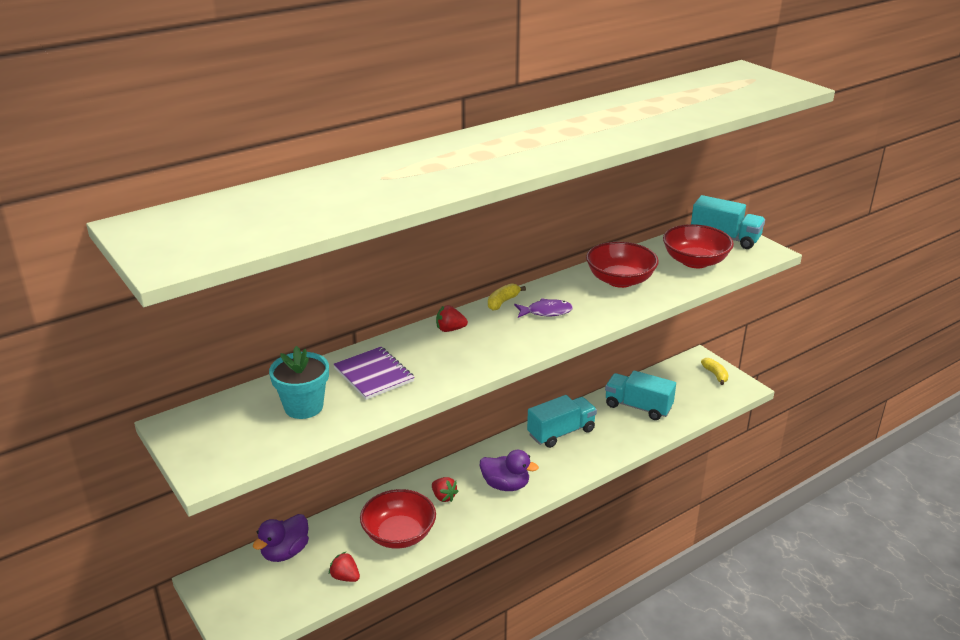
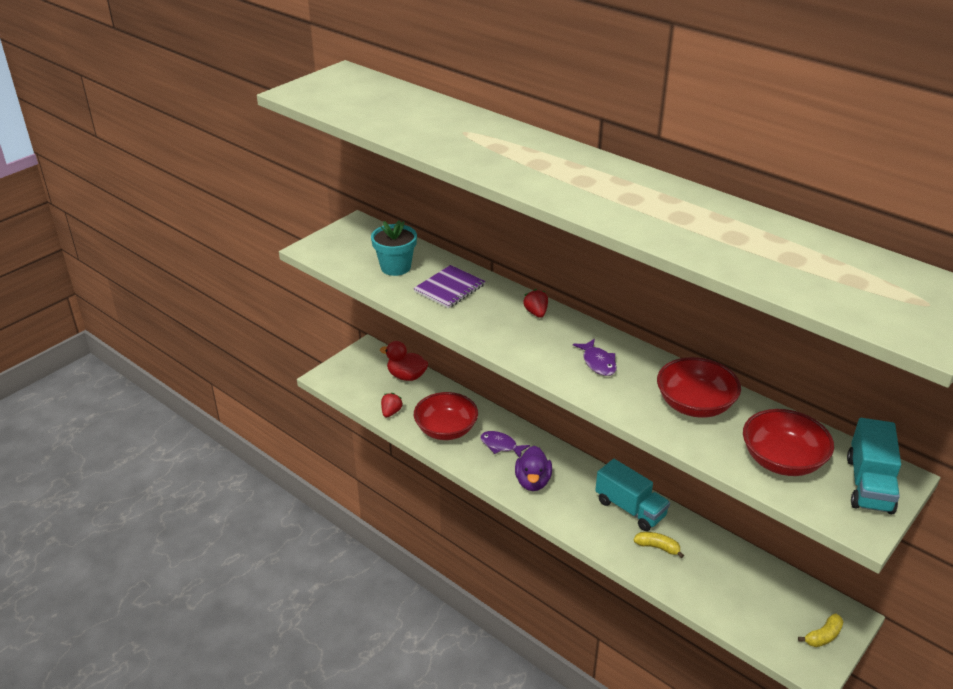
camera: 75 degrees right, 5 degrees up
purple duck [253,514,309,562] -> red duck [380,341,428,381]
red strawberry [432,477,459,502] -> purple fish [480,431,530,458]
yellow banana [488,283,526,311] -> yellow banana moved to [634,532,684,558]
turquoise truck [605,370,676,420] -> none

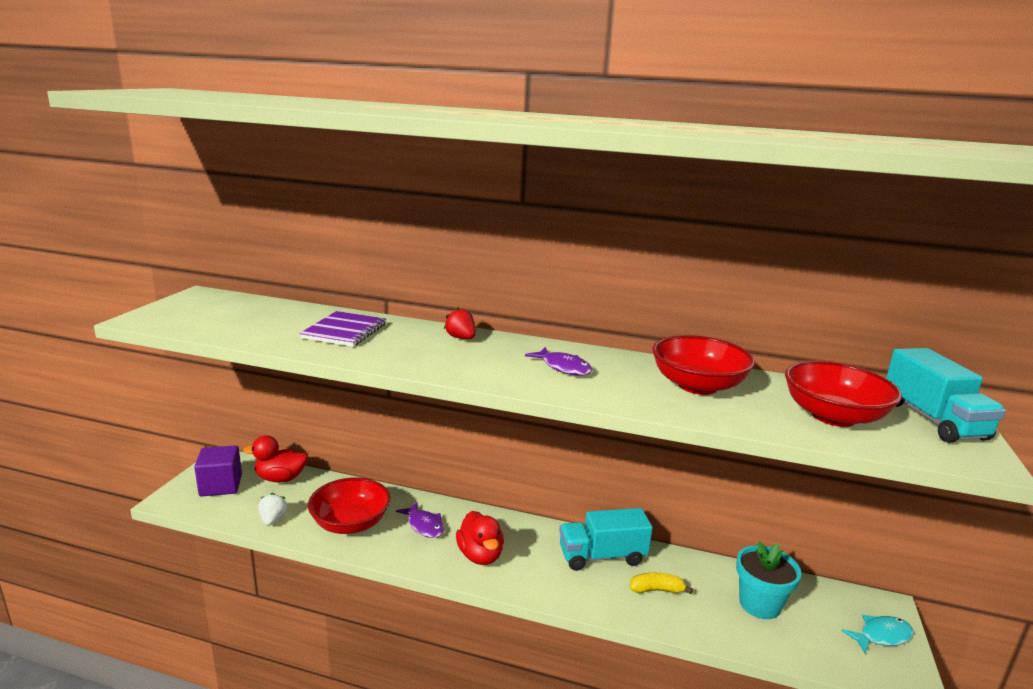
camera: 25 degrees left, 15 degrees down
turquoise flower pot [371,220,417,276] -> turquoise flower pot moved to [736,542,802,619]
red strawberry [381,393,403,418] -> white strawberry [258,493,287,526]
purple fish [480,431,530,458] -> purple fish turned 135 degrees counterclockwise [396,502,444,538]
purple duck [515,446,552,491] -> red duck [456,511,504,565]
turquoise truck [595,459,670,531] -> turquoise truck turned 150 degrees clockwise [559,508,653,571]
yellow banana [798,614,843,647] -> turquoise fish [842,615,914,653]
none -> purple cube [194,446,242,497]

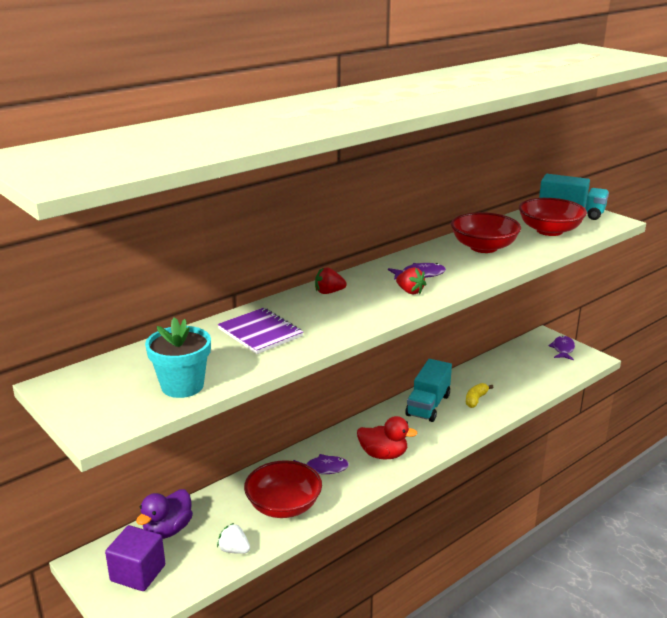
camera: 55 degrees left, 5 degrees up
red duck [243,435,308,482] -> purple duck [136,489,193,539]
turquoise flower pot [736,542,802,619] -> turquoise flower pot moved to [145,318,211,398]
turquoise fish [842,615,914,653] -> purple fish [548,336,575,360]
none -> red strawberry [396,267,426,295]

